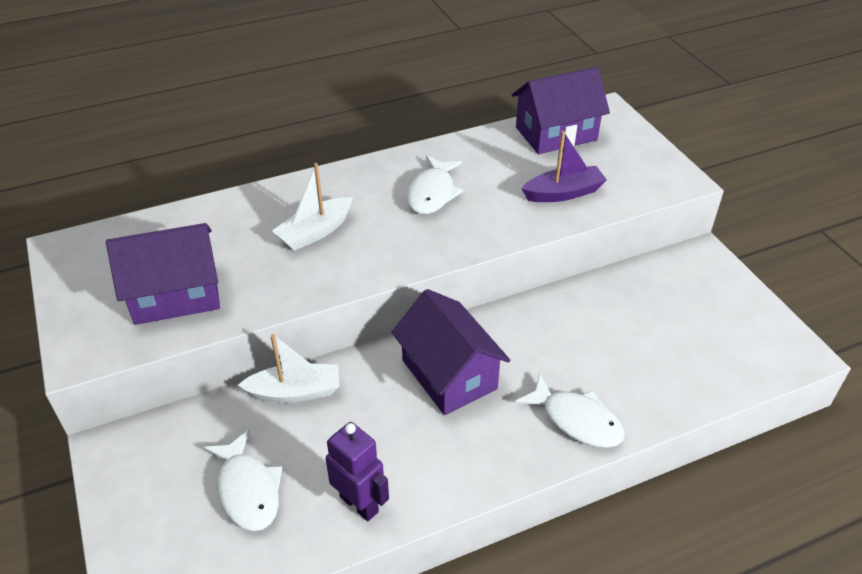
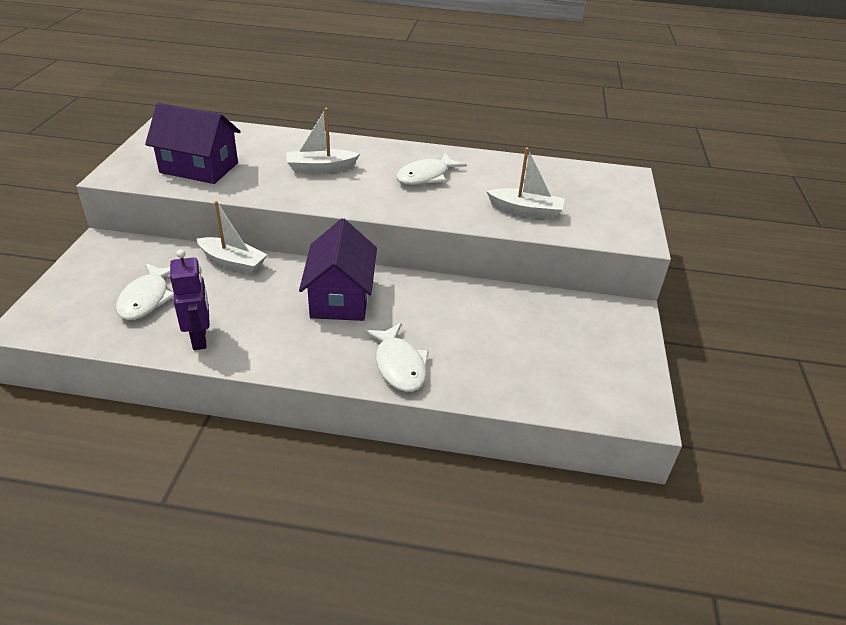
camera: 30 degrees right, 5 degrees down
purple house [512,67,610,154] -> none
purple boat [521,131,607,202] -> white boat [486,148,565,220]

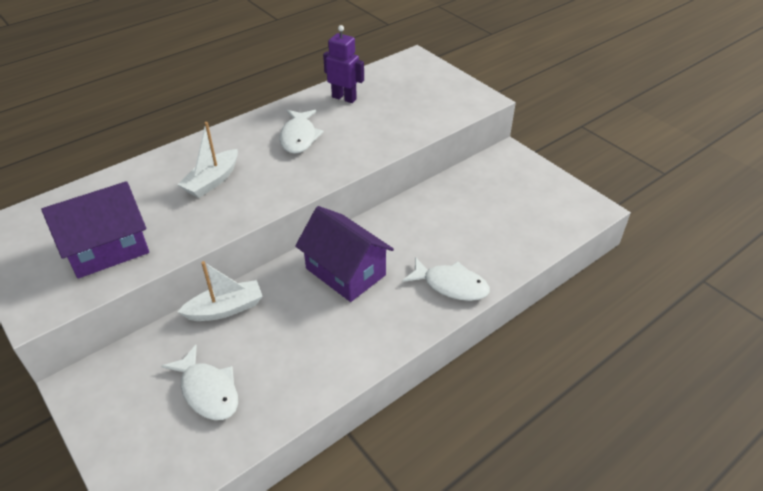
camera: 45 degrees left, 5 degrees up
purple robot [170,249,210,350] -> purple robot moved to [323,25,364,103]
white boat [486,148,565,220] -> none

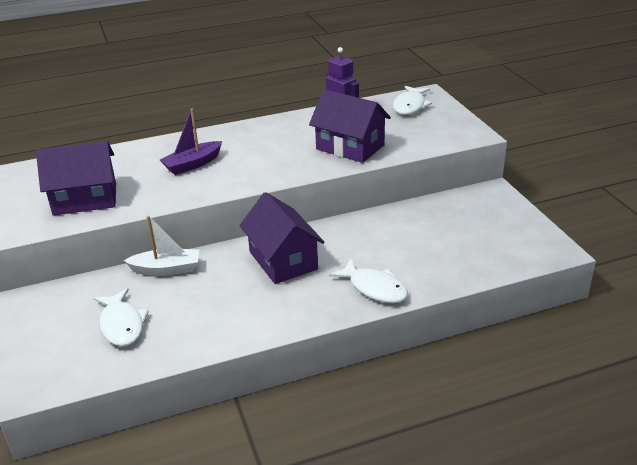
camera: 20 degrees right, 10 degrees down
white boat [177,122,238,198] -> purple boat [160,108,222,175]
white fish [280,110,324,154] -> white fish moved to [393,86,432,115]
none -> purple house [309,89,391,163]

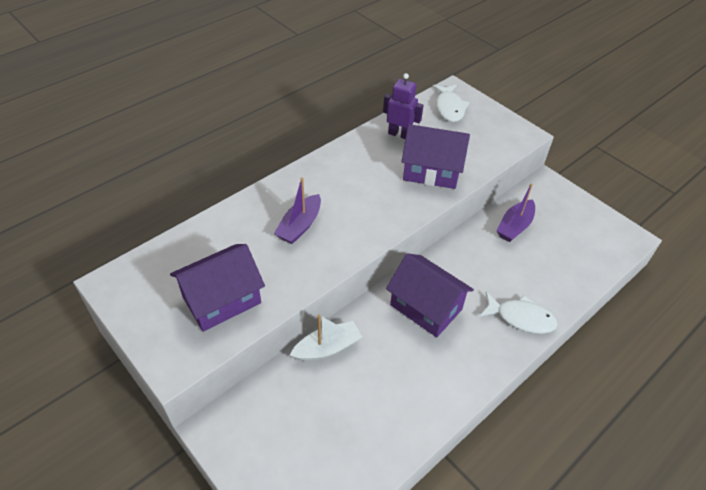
camera: 25 degrees left, 15 degrees up
white fish [93,288,149,346] -> none
none -> purple boat [497,183,535,242]

